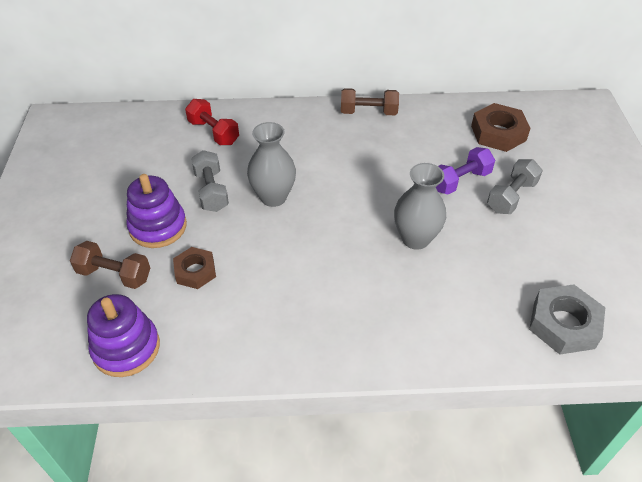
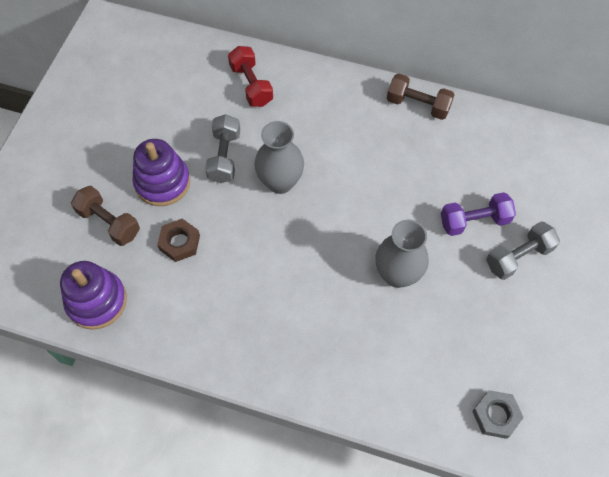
camera: 20 degrees right, 15 degrees up
brown nut [471,103,530,152] -> none
grey nut [529,284,605,354] -> grey nut [472,390,524,439], size x0.65

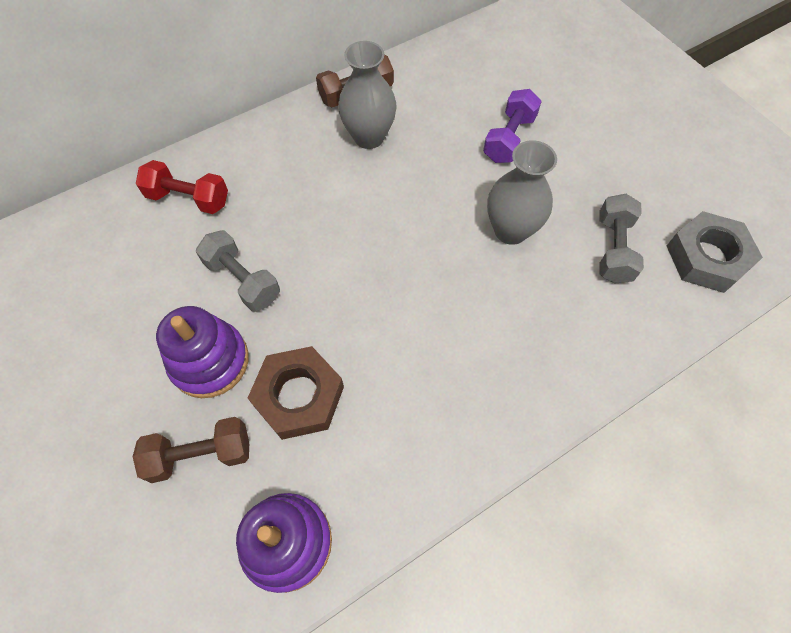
camera: 50 degrees left, 0 degrees up
brown nut [157,219,200,262] -> brown nut [248,346,344,440], size x1.54
grey vase [254,121,304,194] -> grey vase moved to [338,41,397,149]
grey nut [472,390,524,439] -> grey nut [667,211,763,293], size x1.54
grey dumbbell [486,221,560,280] -> grey dumbbell moved to [599,194,644,284]

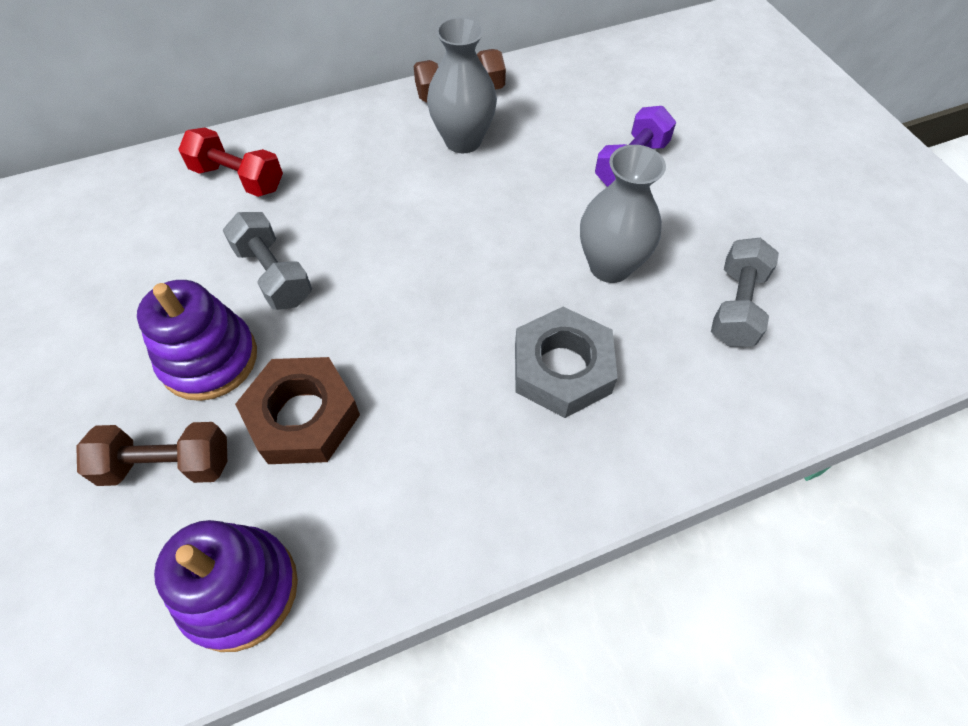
camera: 10 degrees right, 5 degrees down
grey nut [667,211,763,293] -> grey nut moved to [515,307,618,418]

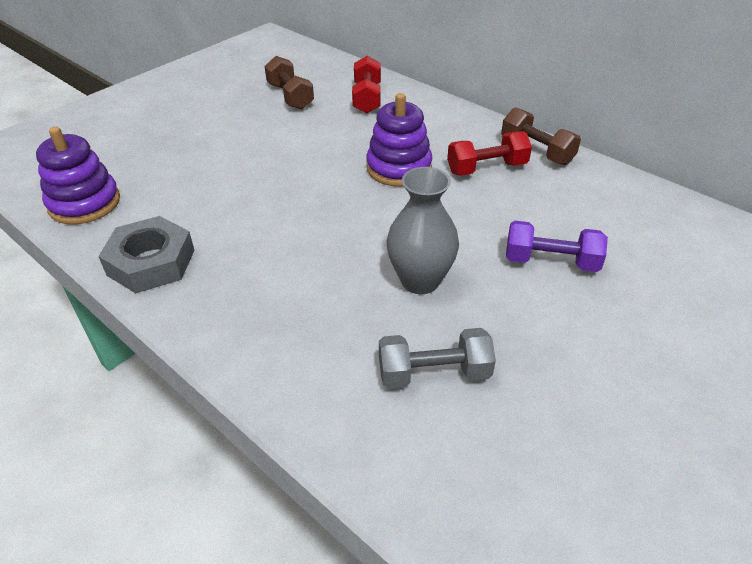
camera: 65 degrees right, 15 degrees down
brown dumbbell [76,422,227,486] -> brown dumbbell moved to [265,56,314,109]
purple stacking toy [137,280,257,401] -> purple stacking toy moved to [366,93,432,187]
grey dumbbell [223,212,312,310] -> none
brown nut [235,357,360,464] -> none
grey vase [427,17,497,153] -> red dumbbell [447,131,532,176]
grey nut [515,307,618,418] -> grey nut moved to [98,216,194,293]

